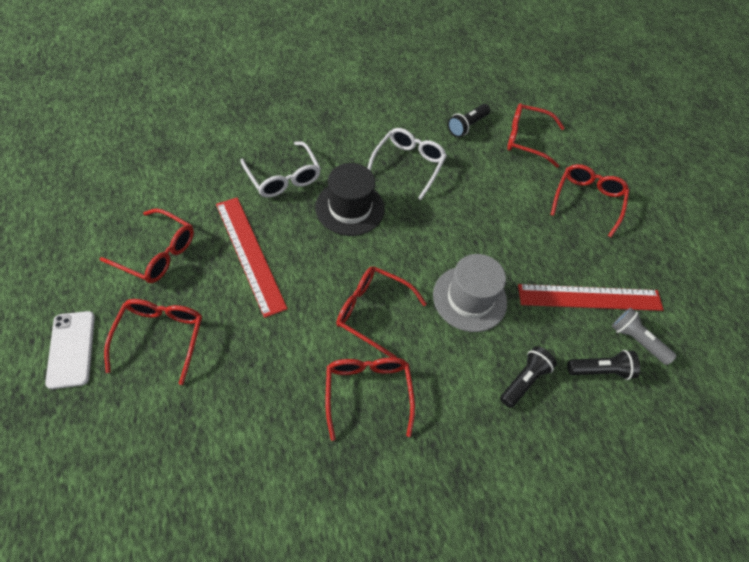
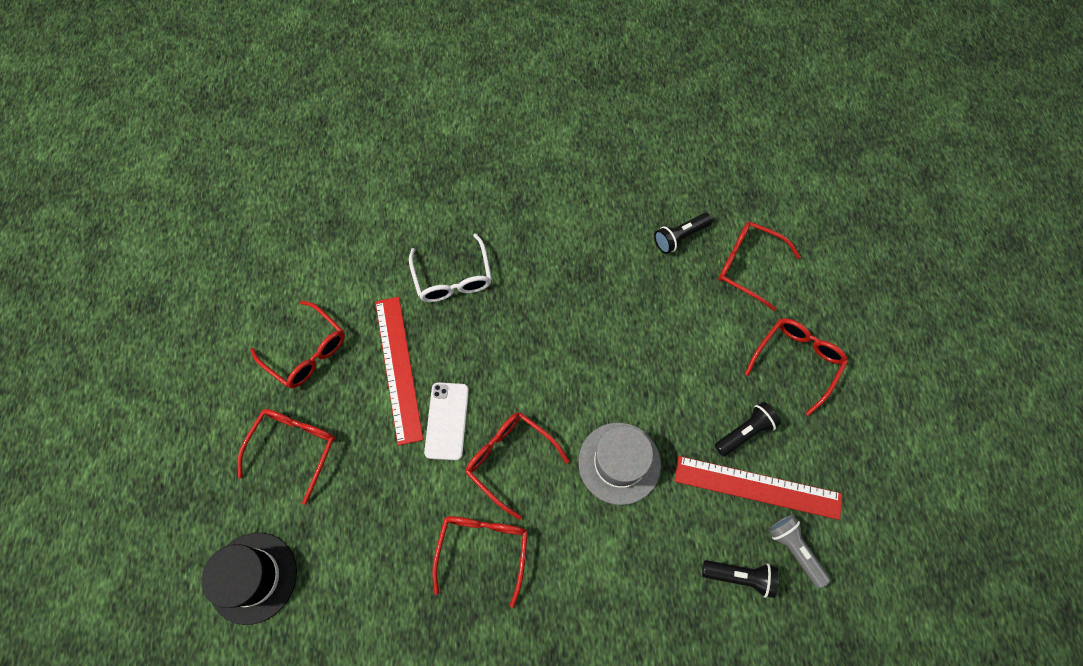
camera: 20 degrees right, 10 degrees up
white phone [45,311,95,389] -> white phone moved to [424,382,469,460]
black hat [315,163,385,236] -> black hat moved to [202,533,297,625]
white glasses [368,128,447,200] -> none
black flashlight [500,346,557,408] -> black flashlight moved to [715,402,781,457]

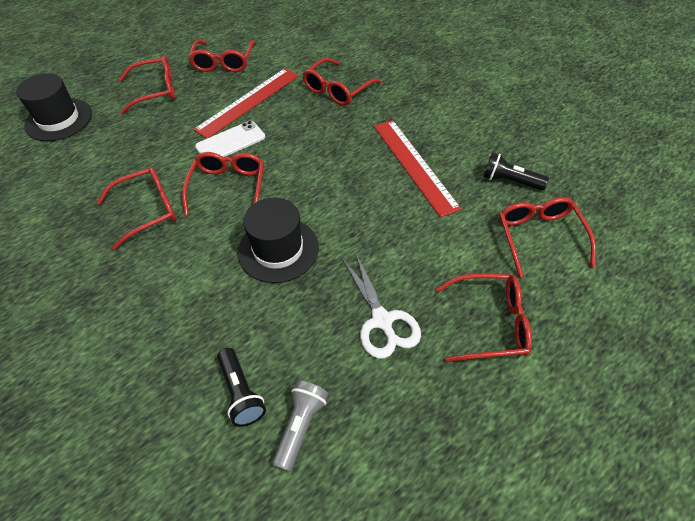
camera: 55 degrees right, 15 degrees down
white glasses [409,233,492,302] -> red glasses [303,58,381,106]
grey hat [578,423,661,505] -> black hat [238,198,319,283]
red ruler [674,456,842,520] -> red ruler moved to [374,120,461,217]
black flashlight [715,402,781,457] -> white scissors [342,253,421,359]

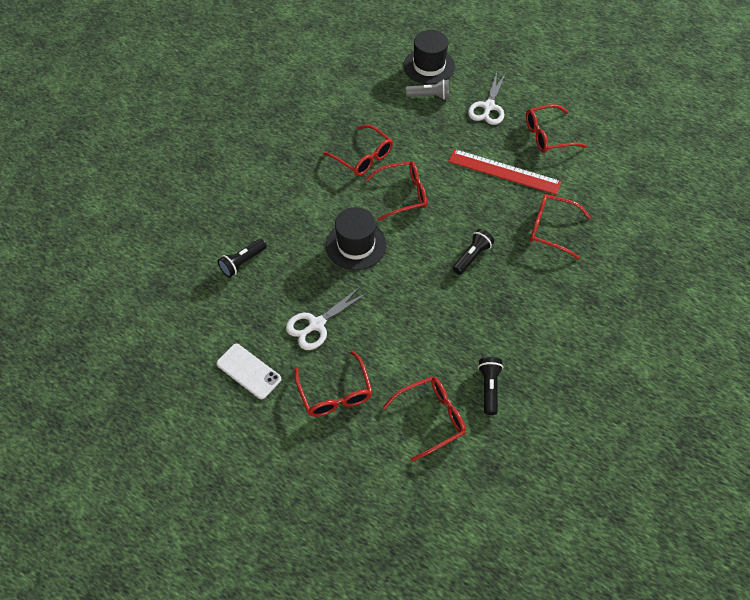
camera: 70 degrees right, 5 degrees up
red glasses [119,55,175,114] -> white scissors [468,72,506,125]
white phone [195,121,265,157] -> white phone moved to [217,344,281,399]
grey flashlight [272,381,328,472] -> grey flashlight moved to [406,79,449,100]
red ruler [374,120,461,217] -> none
none -> black flashlight [453,229,494,275]

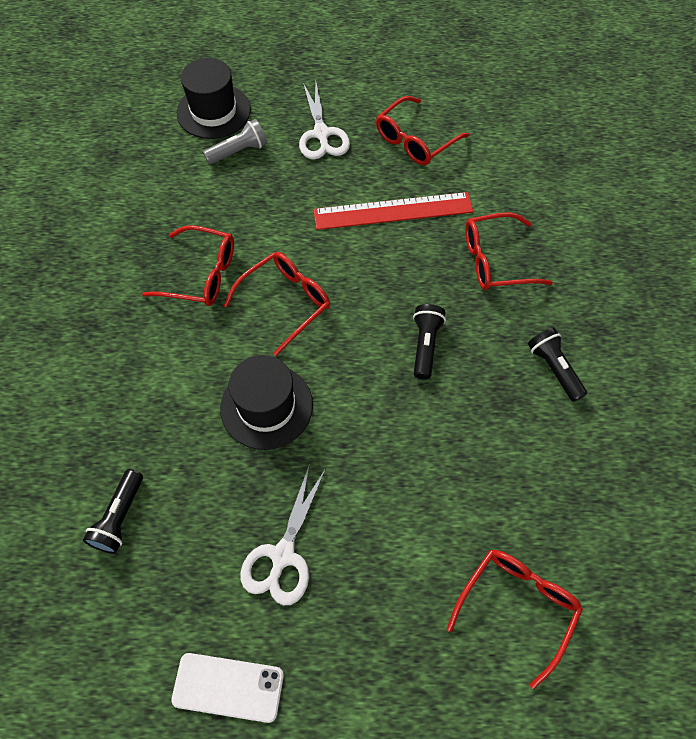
camera: 30 degrees left, 5 degrees up
red glasses [295,351,372,417] -> none
black flashlight [478,357,503,415] -> black flashlight moved to [528,328,587,402]

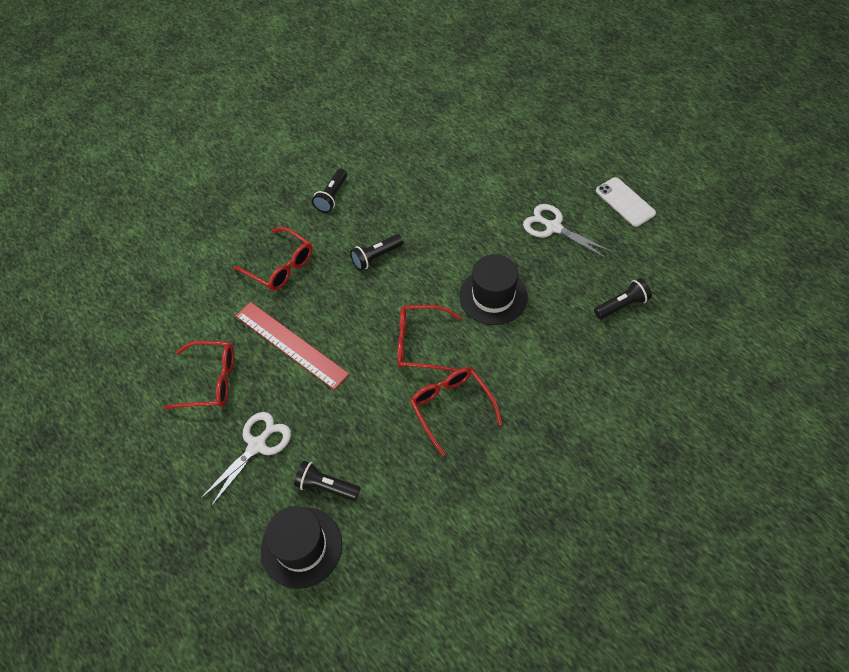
camera: 130 degrees left, 5 degrees down
grey flashlight [203,119,267,164] -> black flashlight [294,461,361,501]
white scissors [240,464,326,605] -> white scissors turned 120 degrees counterclockwise [523,204,612,259]
red glasses [446,550,583,689] -> none

